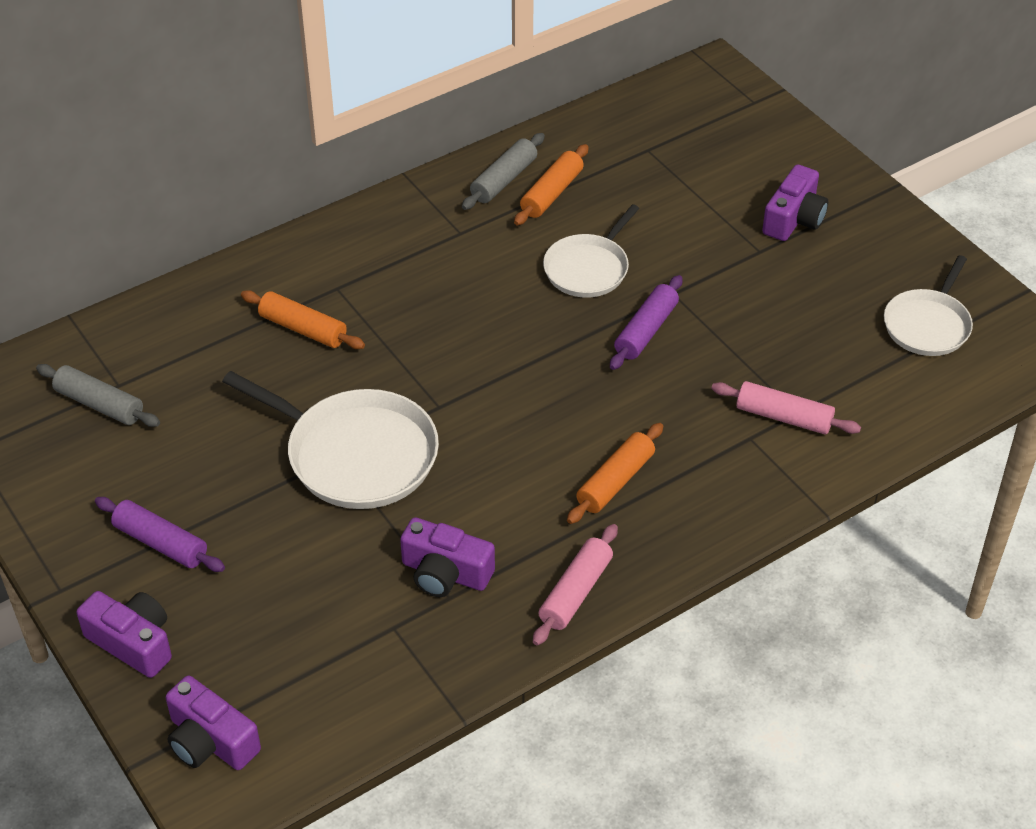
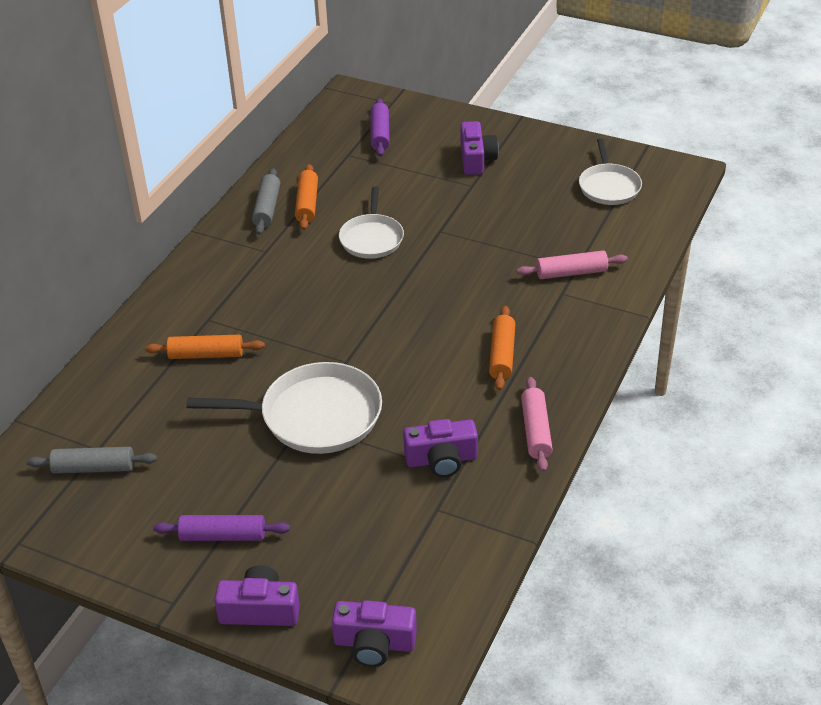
camera: 30 degrees left, 5 degrees down
purple rolling pin [610,275,683,370] -> purple rolling pin moved to [371,98,390,157]

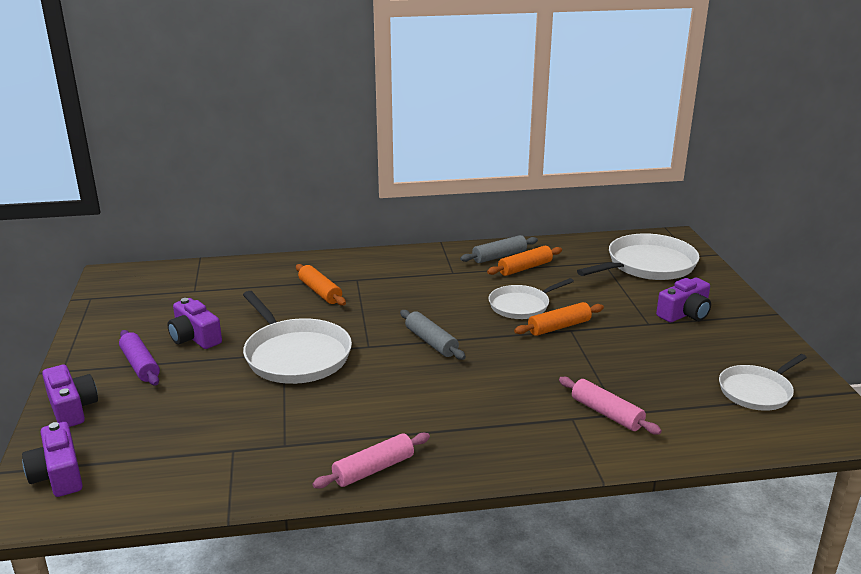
camera: 55 degrees right, 15 degrees down
grey rolling pin [26,447,157,474] -> grey rolling pin moved to [400,310,466,360]
purple rolling pin [371,98,390,157] -> white pan [577,233,700,280]
purple camera [403,419,478,477] -> purple camera moved to [168,298,222,349]
orange rolling pin [489,306,515,391] -> orange rolling pin moved to [514,302,604,336]

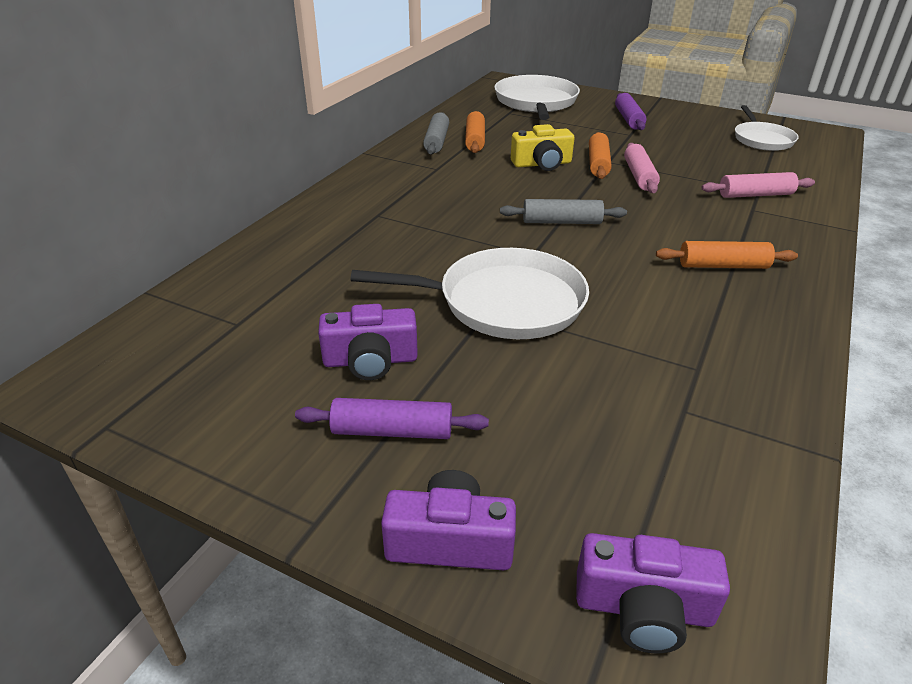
camera: 55 degrees left, 10 degrees up
orange rolling pin [296,264,346,306] -> orange rolling pin moved to [656,241,798,269]
pink rolling pin [313,433,430,489] -> pink rolling pin moved to [624,143,660,193]
white pan [489,278,574,319] -> yellow camera [511,124,575,171]
purple camera [656,278,711,323] -> purple rolling pin [615,93,647,130]

